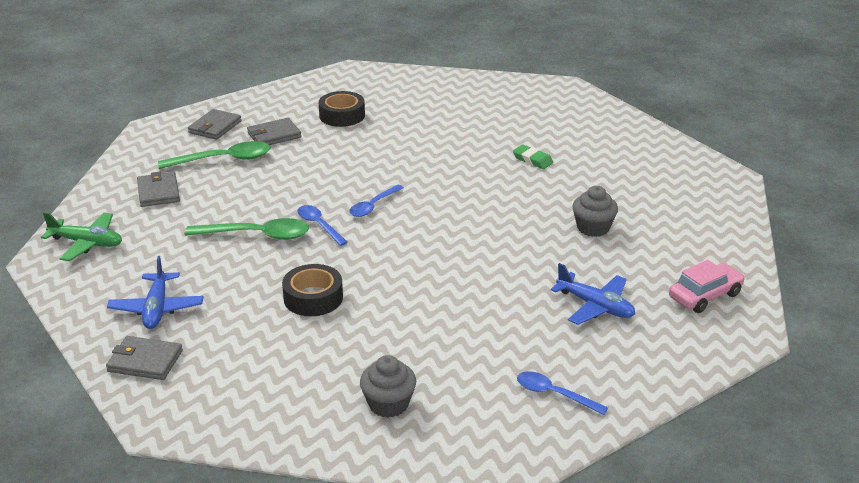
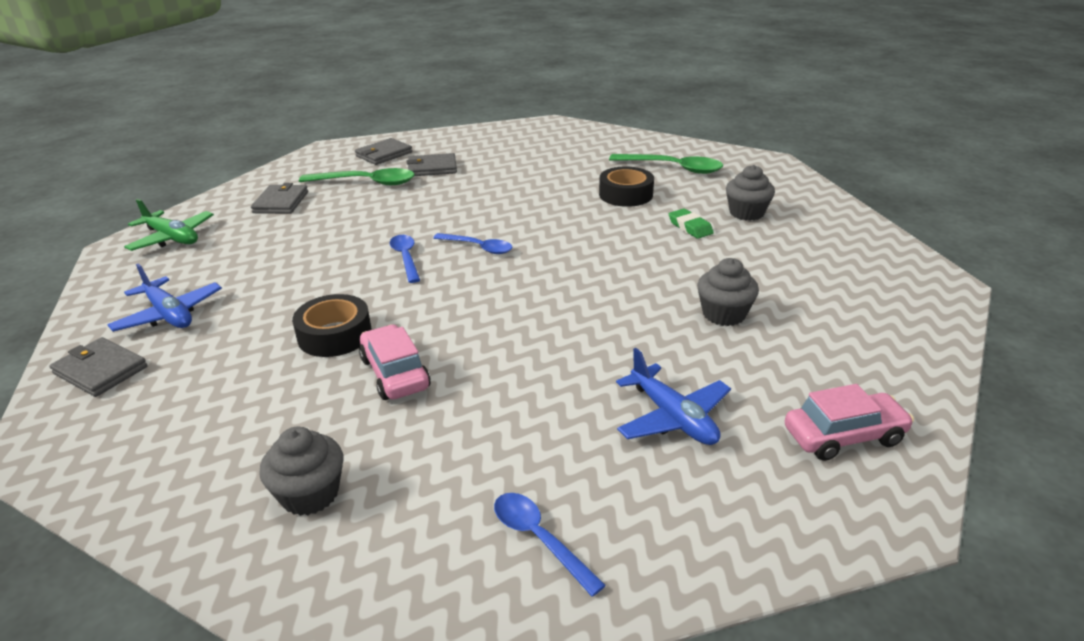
camera: 20 degrees right, 0 degrees up
blue plane [107,256,203,329] -> blue plane turned 60 degrees counterclockwise [107,263,222,332]
green spoon [185,218,309,240] -> green spoon moved to [609,154,723,174]
black tape [319,91,365,127] -> black tape moved to [599,166,654,207]
blue spoon [349,184,404,217] -> blue spoon turned 120 degrees counterclockwise [433,233,513,254]
none -> pink car [359,324,431,400]
none -> grey cupcake [726,165,775,221]

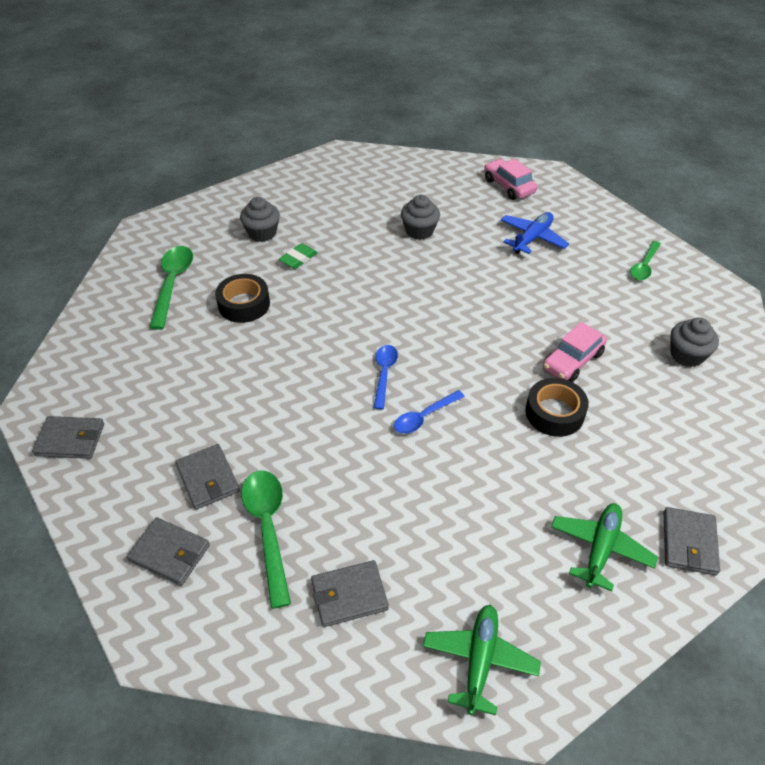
camera: 110 degrees left, 15 degrees up
blue plane [107,263,222,332] -> green plane [551,503,658,592]
blue spoon [494,493,606,597] -> green spoon [630,241,661,281]
none -> grey wallet [32,416,104,459]

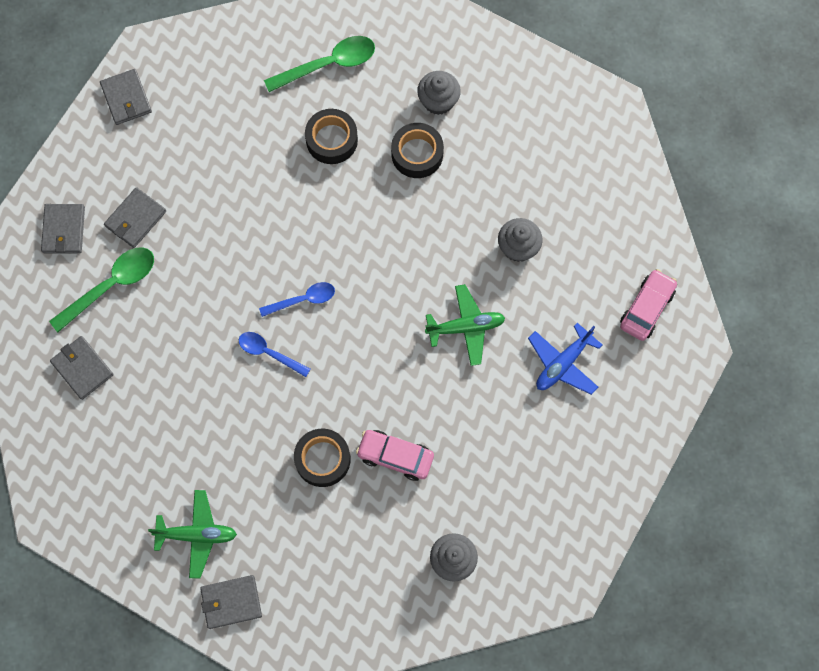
camera: 65 degrees right, 25 degrees up
green eraser [279,243,318,269] -> black tape [391,123,444,178]
green plane [423,605,541,715] -> green plane moved to [425,284,505,366]
blue plane [501,212,569,254] -> blue plane turned 120 degrees clockwise [528,323,602,395]
green spoon [630,241,661,281] -> none

